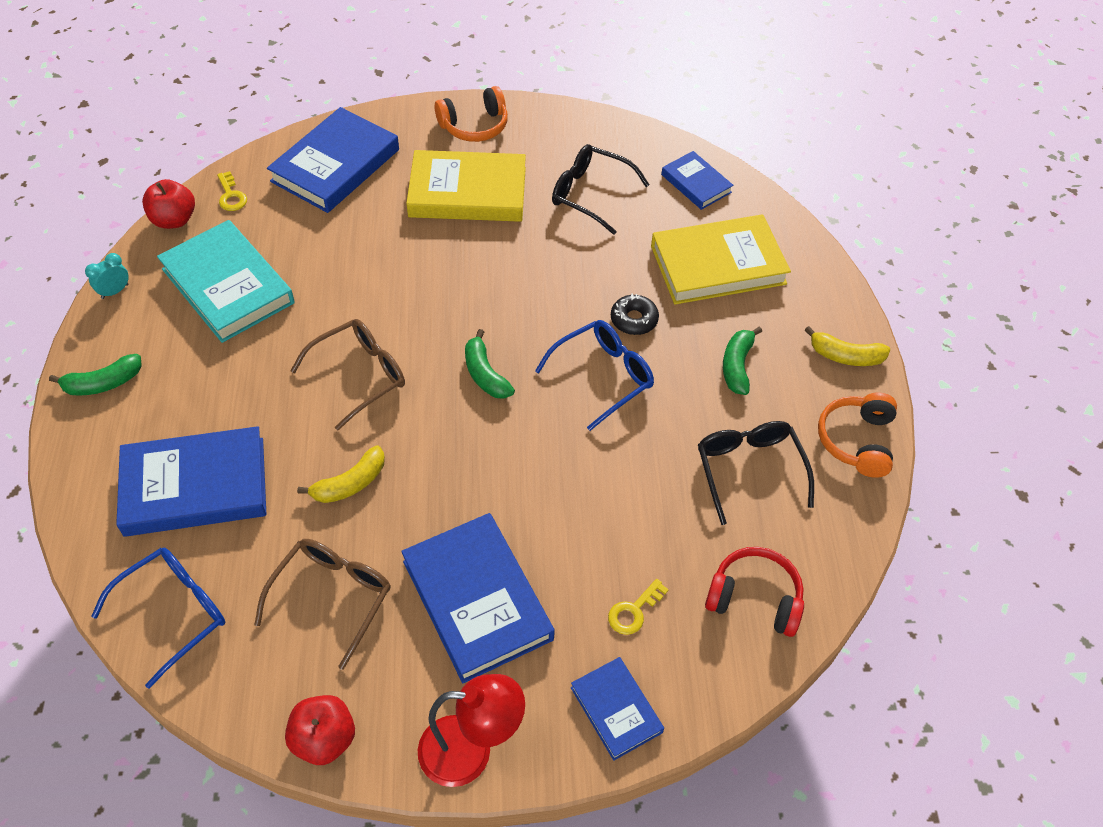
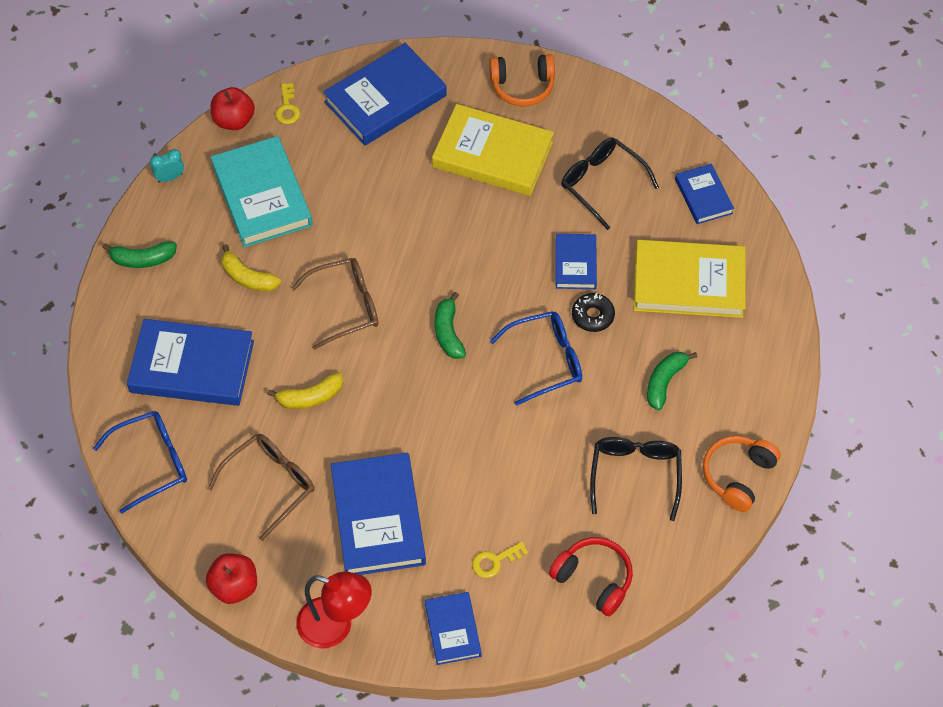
camera: 20 degrees right, 5 degrees up
yellow banana [805,326,891,366] -> yellow banana moved to [221,244,281,292]
none -> blue book [556,234,597,289]

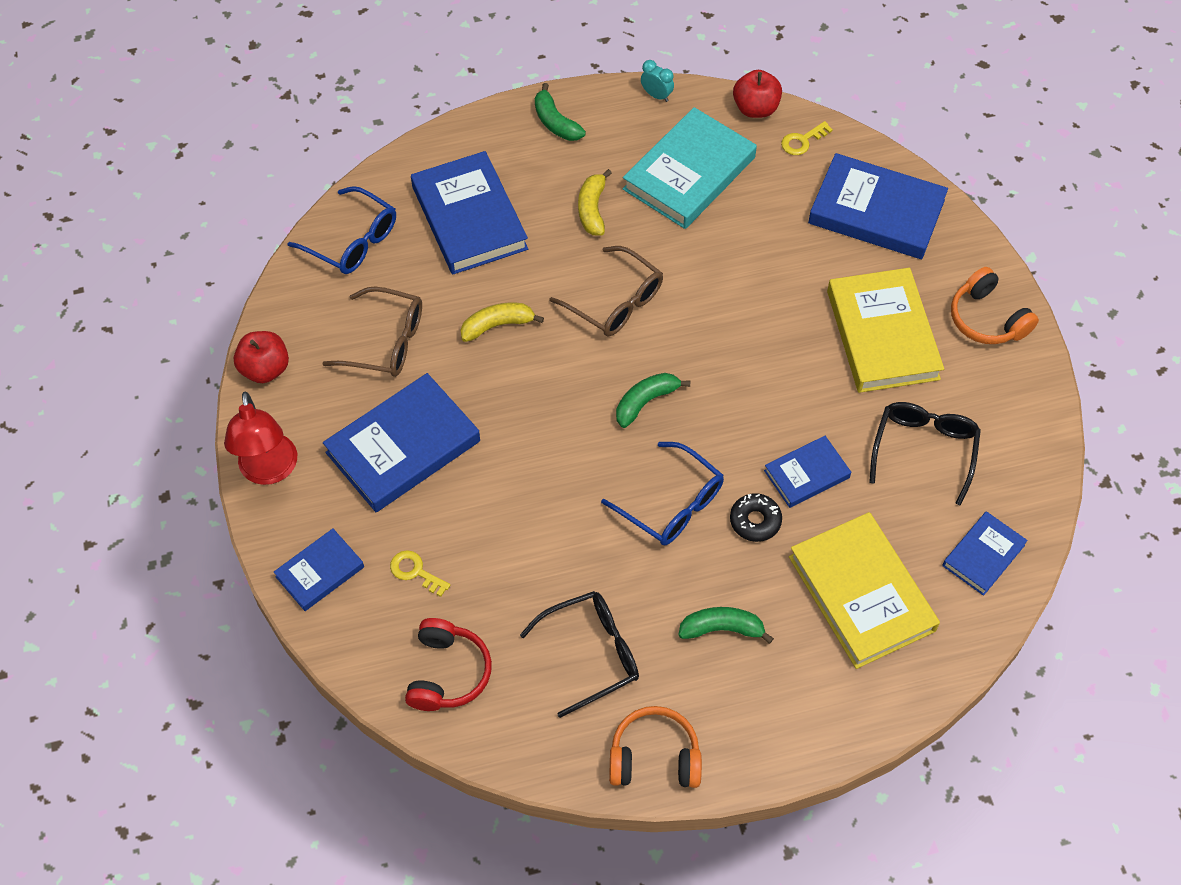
camera: 60 degrees right, 0 degrees up
yellow banana [267,372,343,409] -> yellow banana turned 120 degrees clockwise [460,302,544,342]

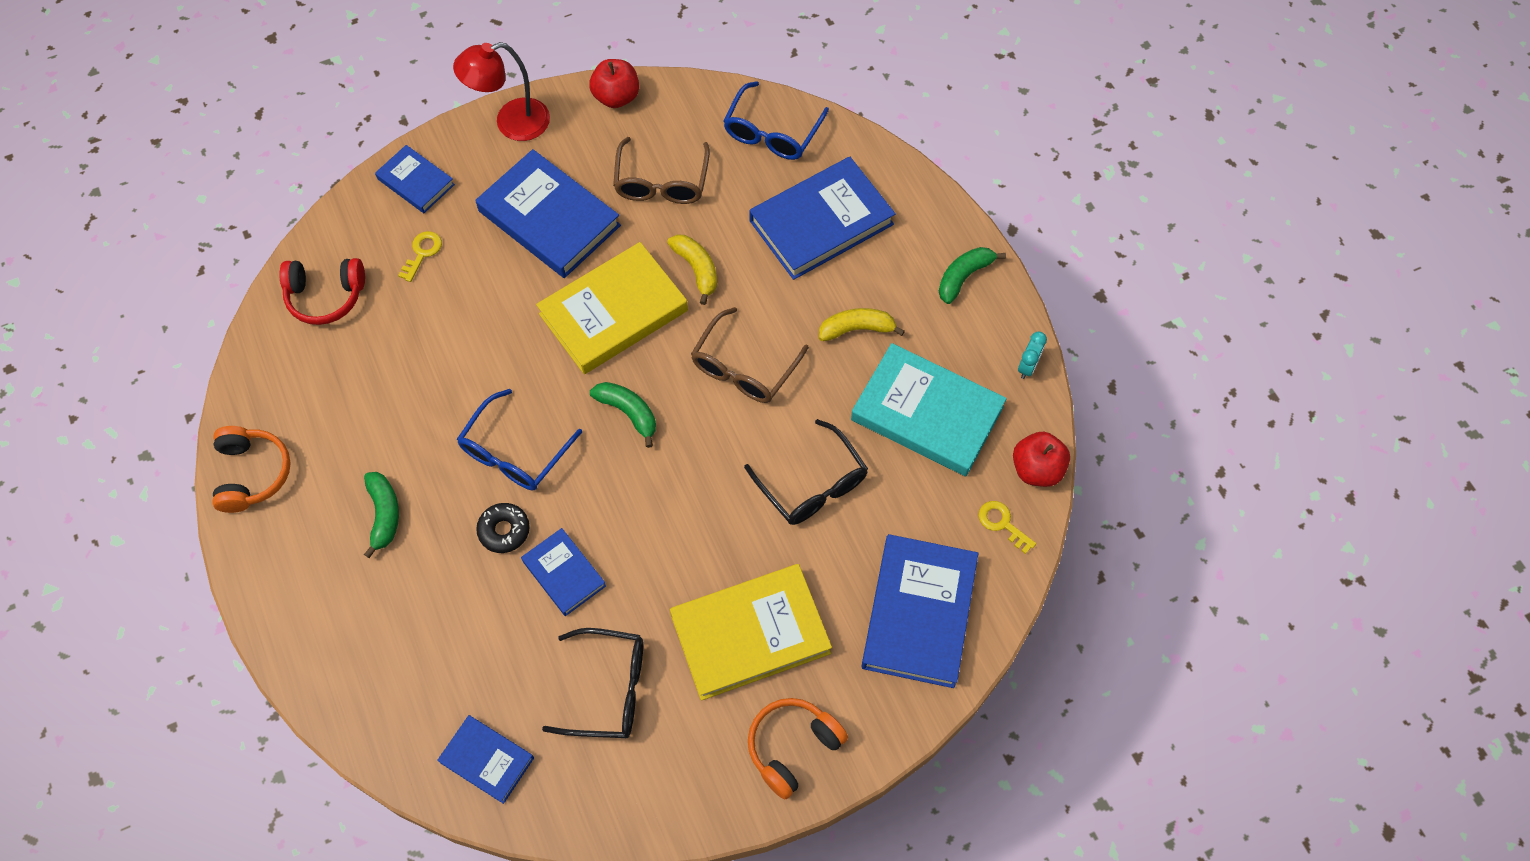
camera: 80 degrees right, 5 degrees up
black glasses [520,591,639,718] -> black glasses moved to [744,419,868,525]
yellow book [789,512,940,669] -> yellow book moved to [536,242,688,374]

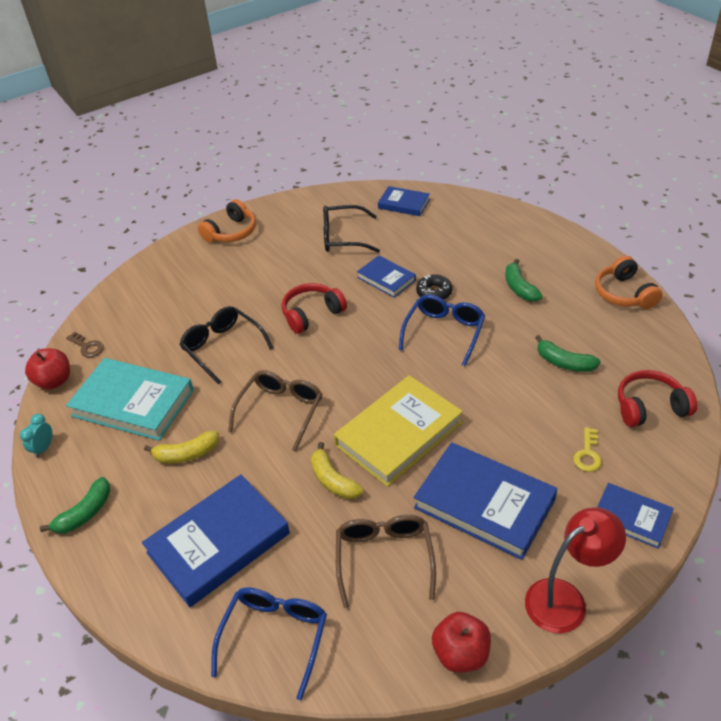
camera: 175 degrees right, 20 degrees down
green banana [590,382,656,448] -> green banana moved to [535,335,601,372]
yellow book [670,564,832,701] -> none
blue book [861,534,978,688] -> none
yellow key [978,501,1036,554] -> brown key [66,332,104,357]
none -> red headphones [282,283,347,334]

